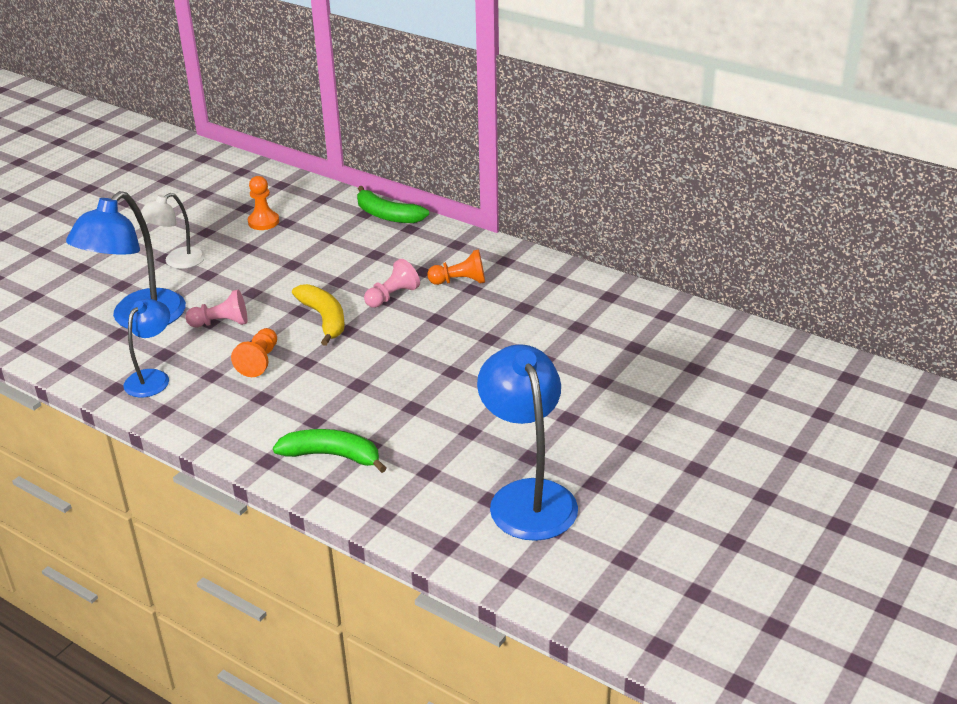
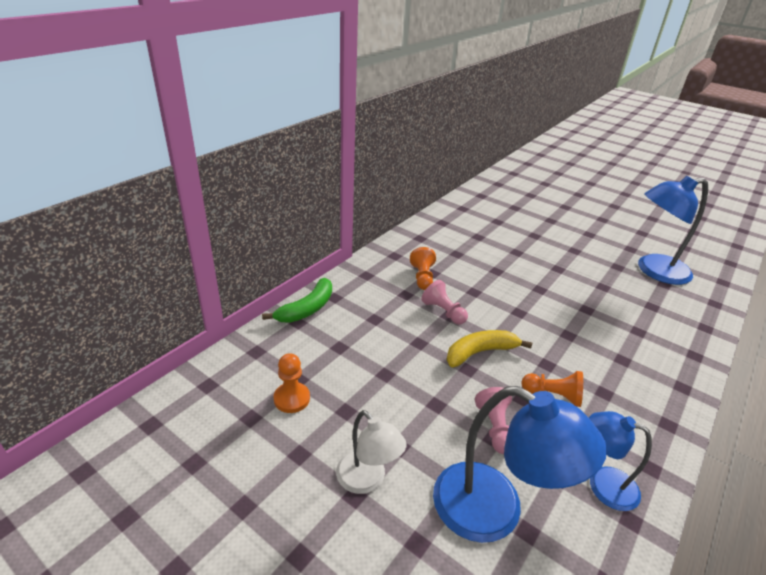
camera: 90 degrees left, 0 degrees up
green banana [273,429,386,473] -> none

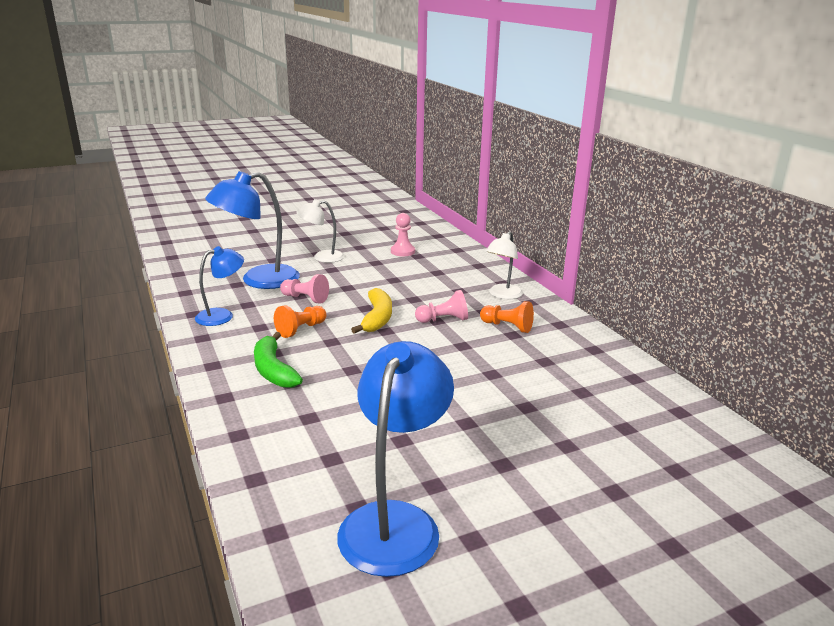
camera: 120 degrees right, 10 degrees down
green banana [262,278,332,323] -> green banana moved to [254,332,303,388]
orange pawn [274,353,310,413] -> pink pawn [391,213,415,256]
none -> white lamp [486,231,523,299]

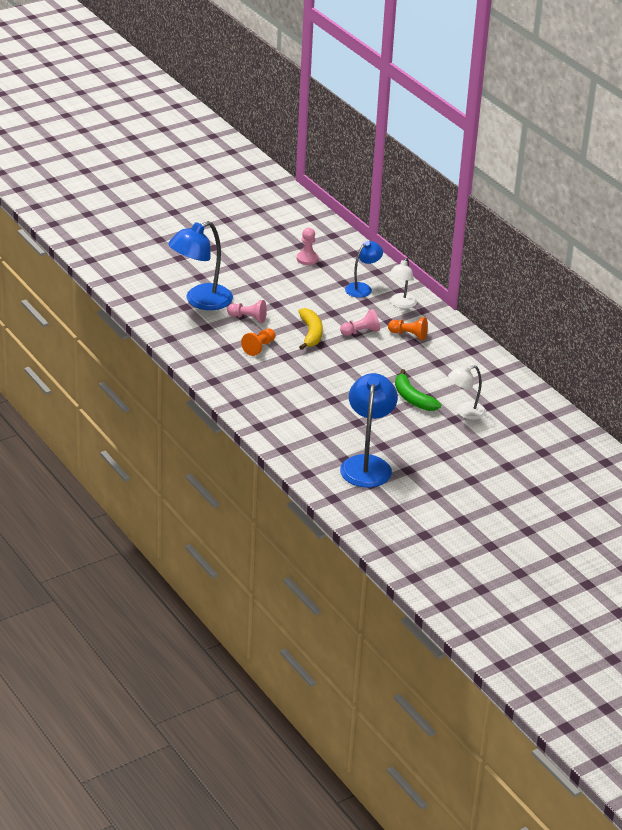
camera: 10 degrees left, 10 degrees up
blue lamp [195,246,244,326] -> blue lamp moved to [345,241,383,298]
green banana [254,332,303,388] -> green banana moved to [395,369,441,411]
white lamp [296,199,344,263] -> white lamp moved to [448,365,486,420]

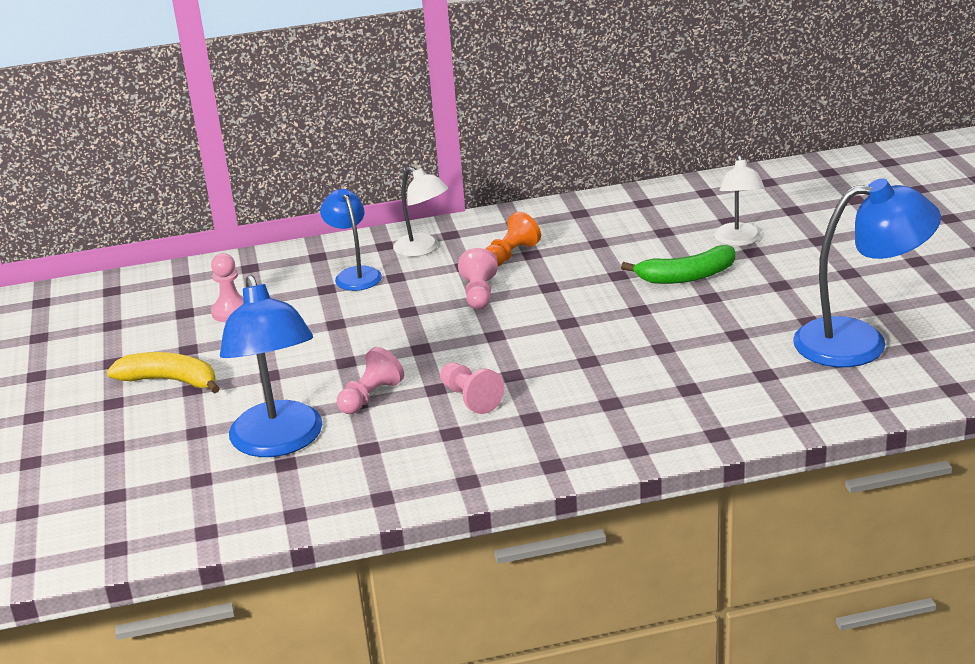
camera: 65 degrees left, 5 degrees down
orange pawn [241,328,275,356] -> pink pawn [440,362,504,414]
yellow banana [298,308,323,350] -> yellow banana moved to [107,352,220,394]
blue lamp [340,373,398,488] -> blue lamp turned 150 degrees clockwise [793,179,941,367]

